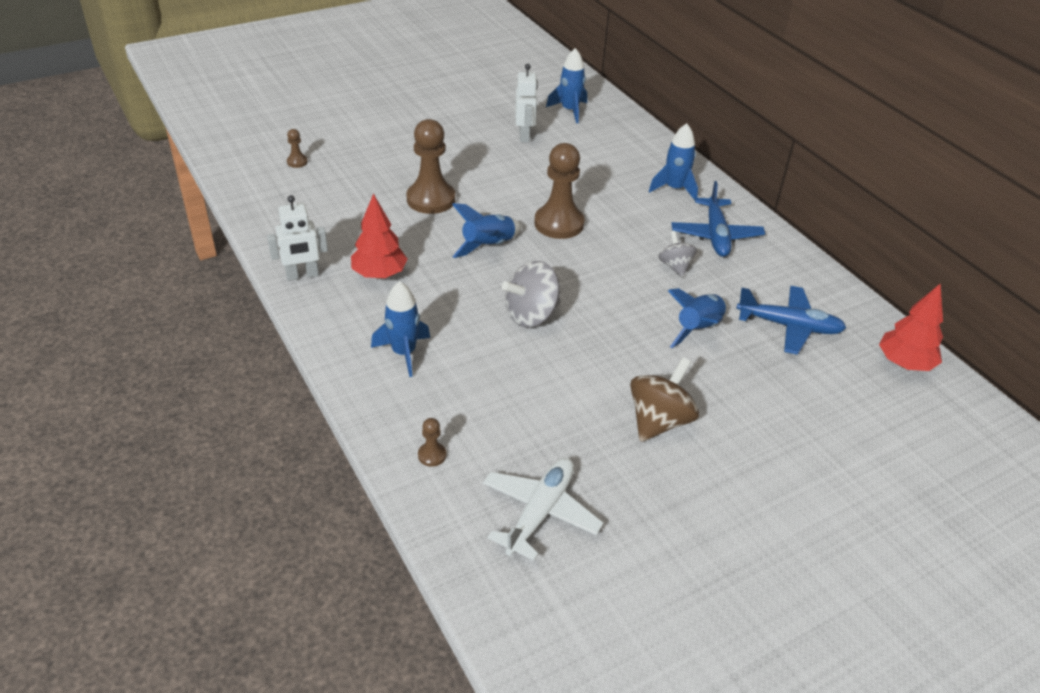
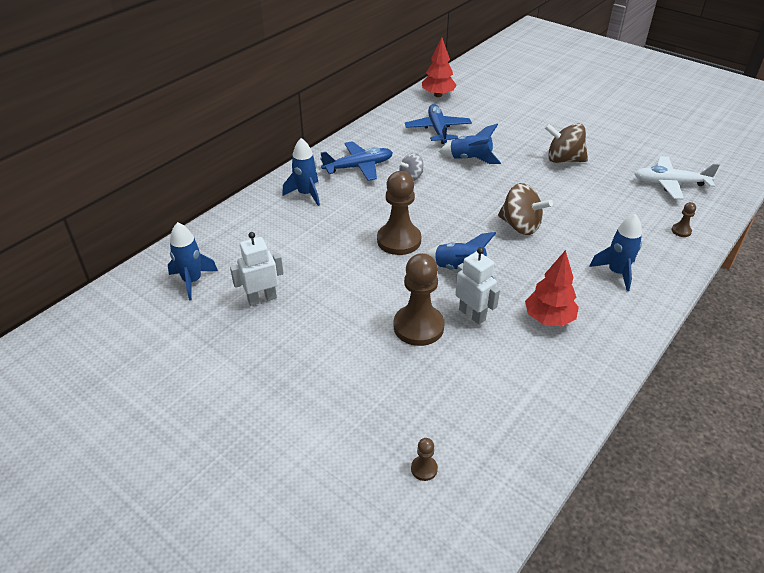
camera: 110 degrees left, 0 degrees up
white robot [267,195,328,281] -> white robot moved to [455,247,500,325]
grey spinning top [501,261,561,327] -> brown spinning top [498,183,553,235]

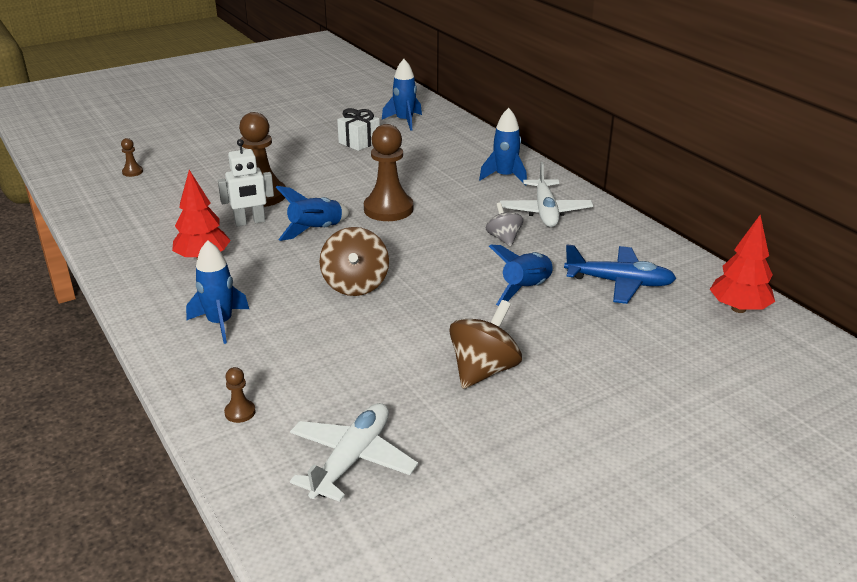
camera: 110 degrees right, 10 degrees down
white robot [230,232,284,306] -> white gift [337,108,380,151]
blue plane [320,141,393,181] -> white plane [500,162,593,227]
brown spinning top [498,183,553,235] -> brown spinning top turned 60 degrees counterclockwise [319,227,389,296]

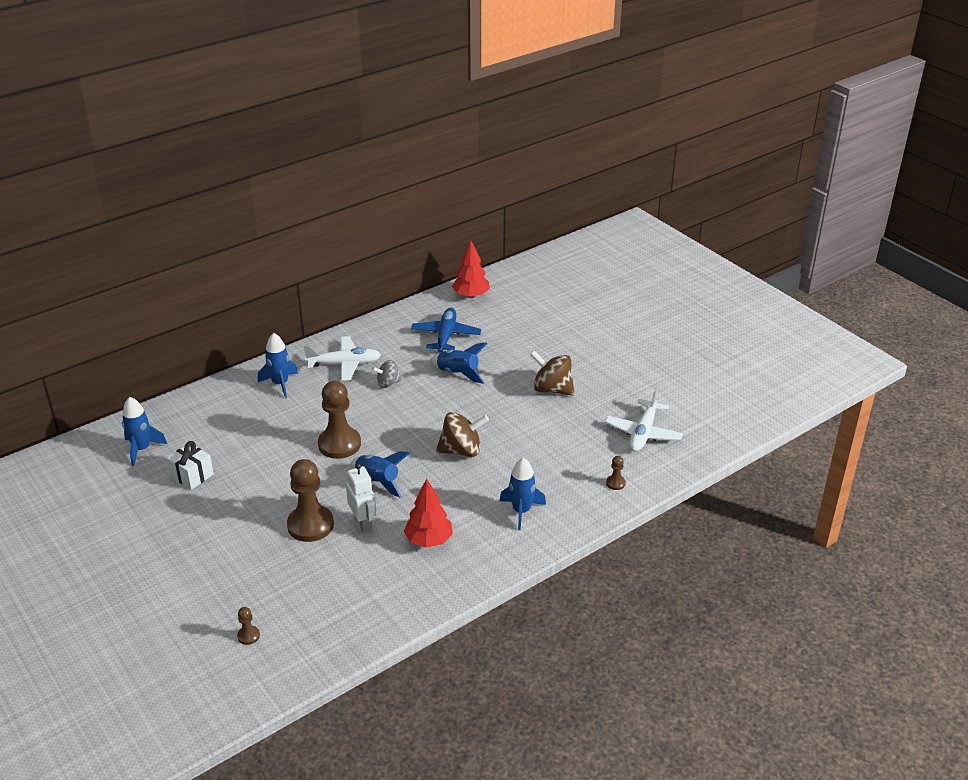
camera: 95 degrees left, 5 degrees up
white plane [290,403,418,502] -> white plane turned 90 degrees counterclockwise [605,388,683,452]

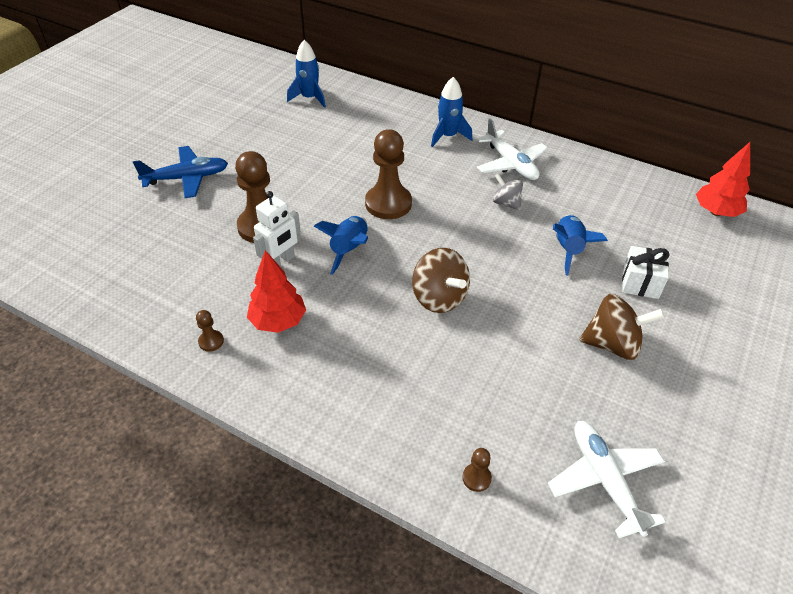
camera: 65 degrees right, 10 degrees up
white gift [167,441,214,490] -> white gift moved to [622,246,670,299]
brown pawn [237,607,260,645] -> brown pawn moved to [196,310,224,352]
blue plane [411,308,481,352] -> blue plane moved to [133,146,228,198]
blue rocket [500,458,546,530] -> none
brown spinning top [530,351,575,396] -> brown spinning top turned 90 degrees clockwise [579,294,665,360]
white plane [605,388,683,452] -> white plane turned 75 degrees clockwise [548,421,665,538]

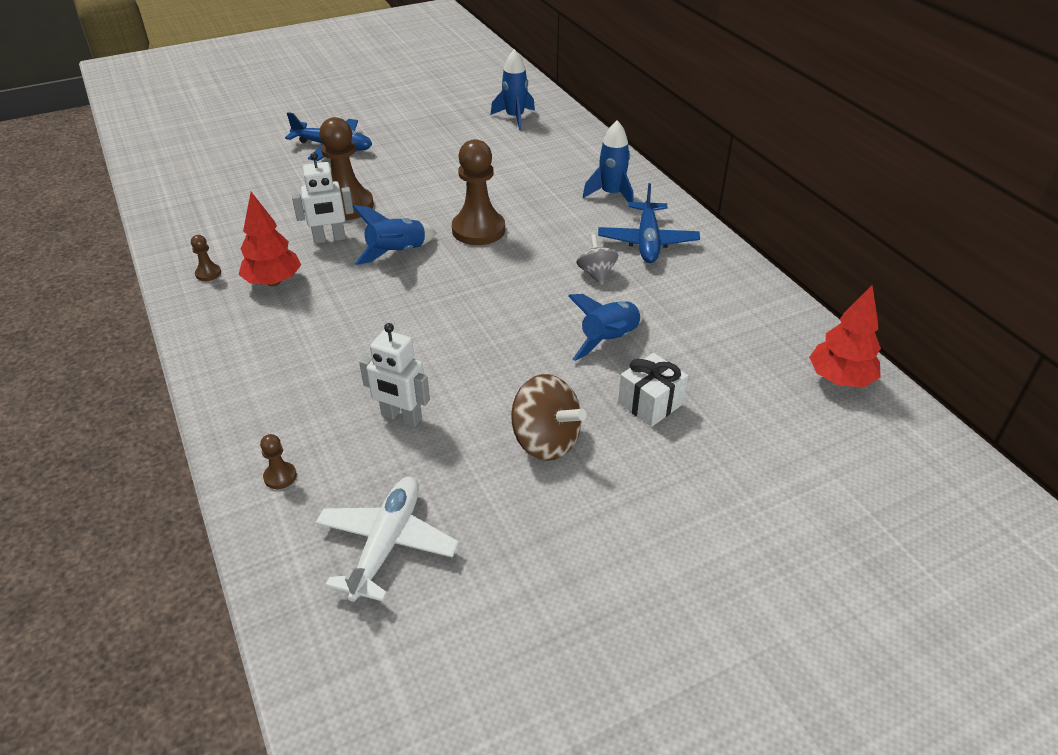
camera: 35 degrees right, 5 degrees down
brown spinning top [412,248,470,313] -> none
white plane [476,118,548,180] -> blue plane [598,183,700,263]
none -> white robot [359,323,430,427]

